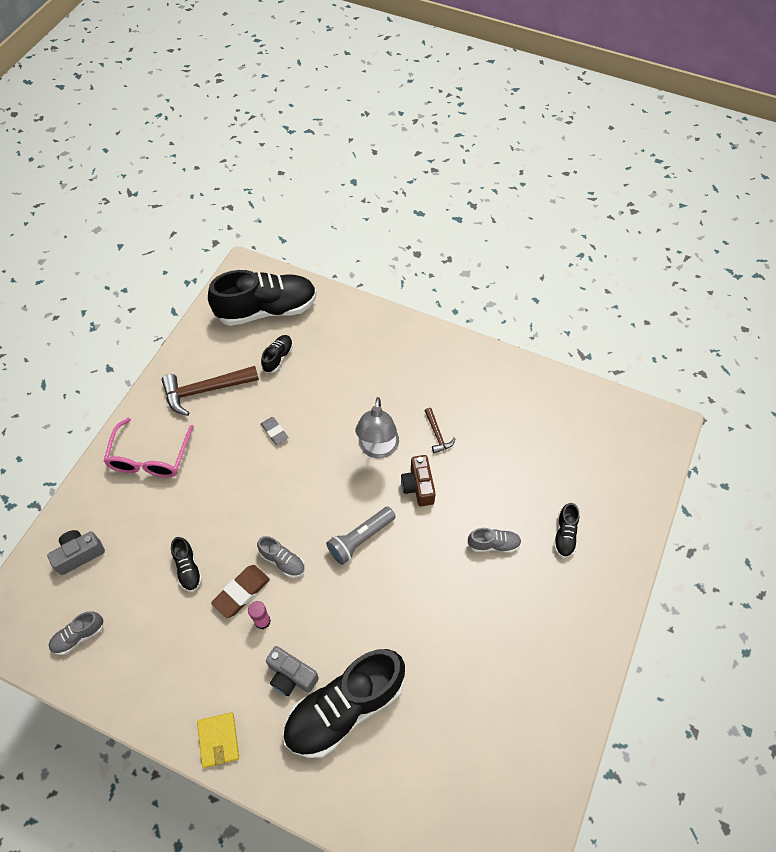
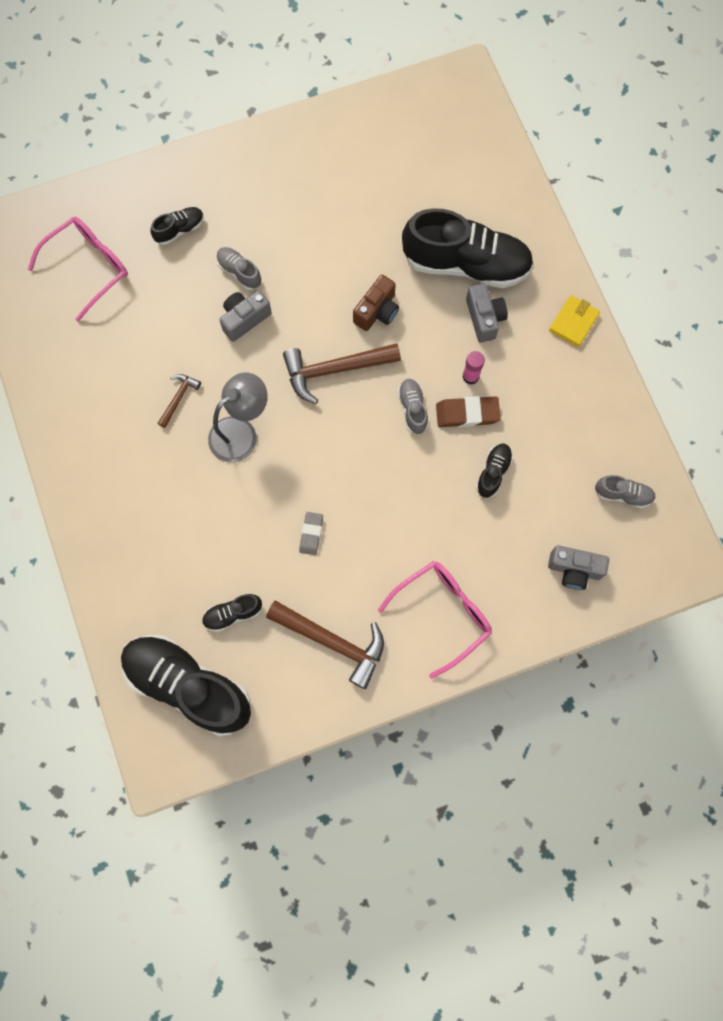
camera: 135 degrees left, 15 degrees up
grey flashlight [326,507,396,565] -> brown hammer [283,343,401,404]
brown camera [401,455,436,506] -> brown camera moved to [353,275,399,331]
none -> pink glasses [28,217,128,322]
none -> grey camera [219,290,272,342]

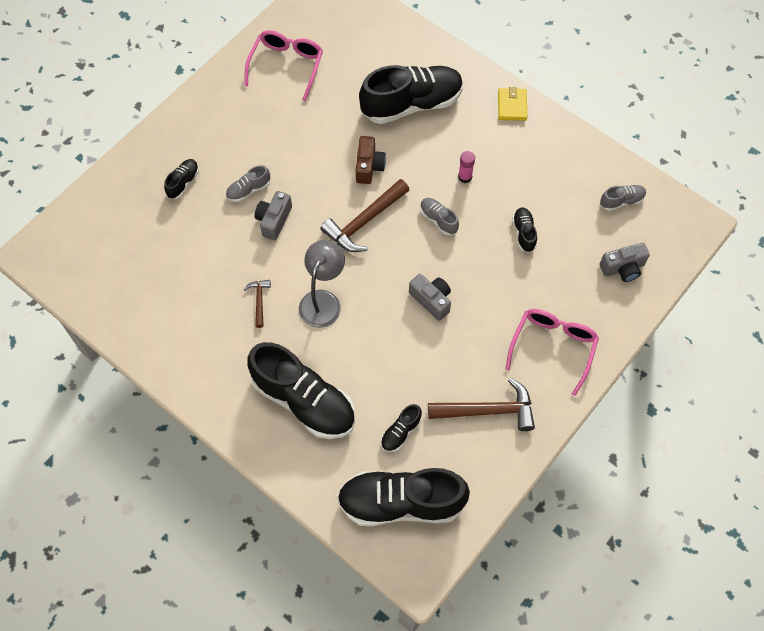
camera: 30 degrees left, 10 degrees down
pink glasses [28,217,128,322] -> pink glasses moved to [244,30,323,101]
grey shoe [216,247,262,290] -> grey shoe turned 45 degrees counterclockwise [226,165,270,202]
grey eraser [299,512,323,555] -> none
brown eraser [436,396,501,427] -> none
grey camera [466,284,508,343] -> grey camera moved to [409,274,451,321]
none -> black shoe [247,342,355,439]

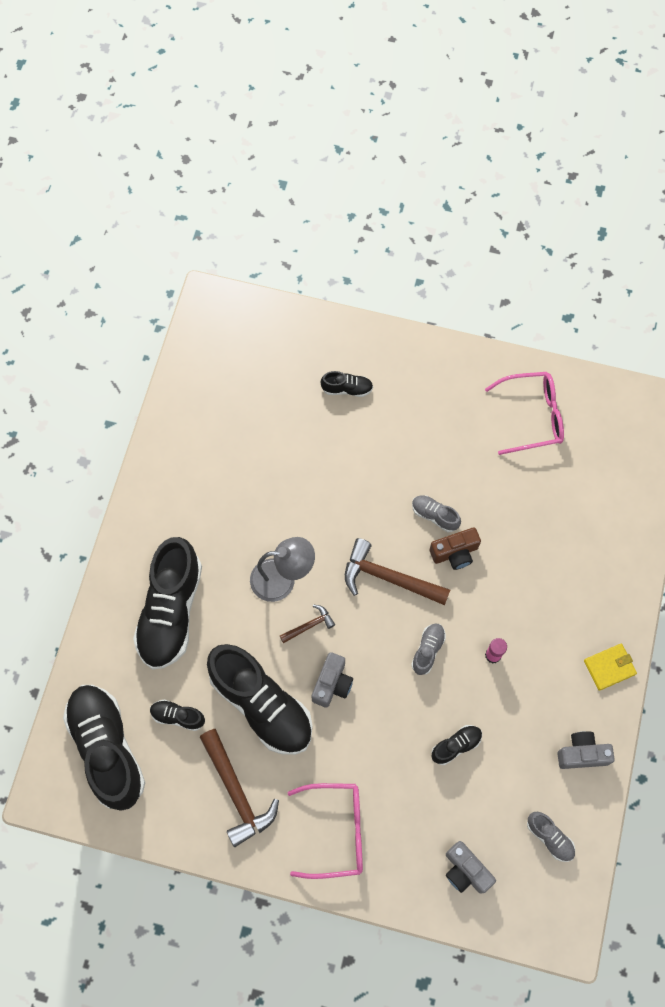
camera: 65 degrees right, 5 degrees up
grey shoe [226,165,270,202] -> grey shoe moved to [412,495,461,532]
brown hammer [244,280,271,328] -> brown hammer moved to [280,605,335,643]
grey camera [255,191,292,240] -> grey camera moved to [557,731,615,769]
black shoe [359,65,463,124] -> black shoe moved to [207,644,313,755]

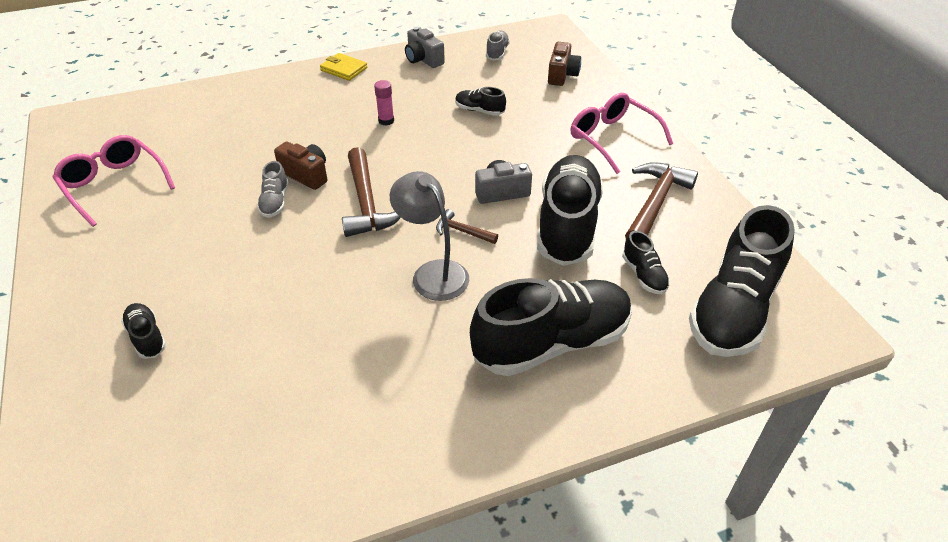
camera: 125 degrees left, 25 degrees down
grey shoe [411,623,446,675] -> none
grey camera [446,841,496,894] -> brown camera [548,42,581,86]

